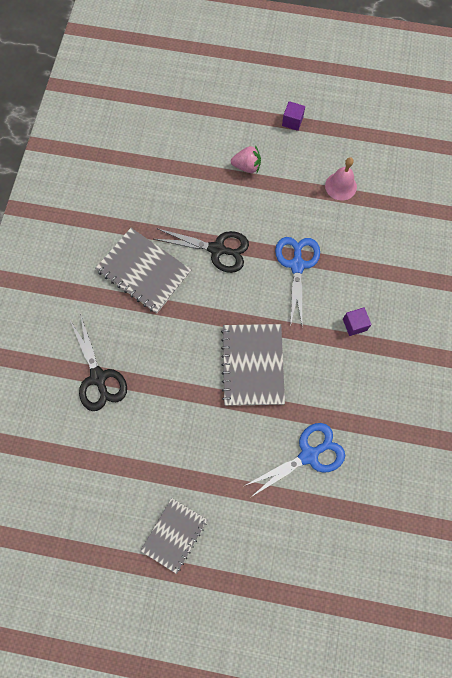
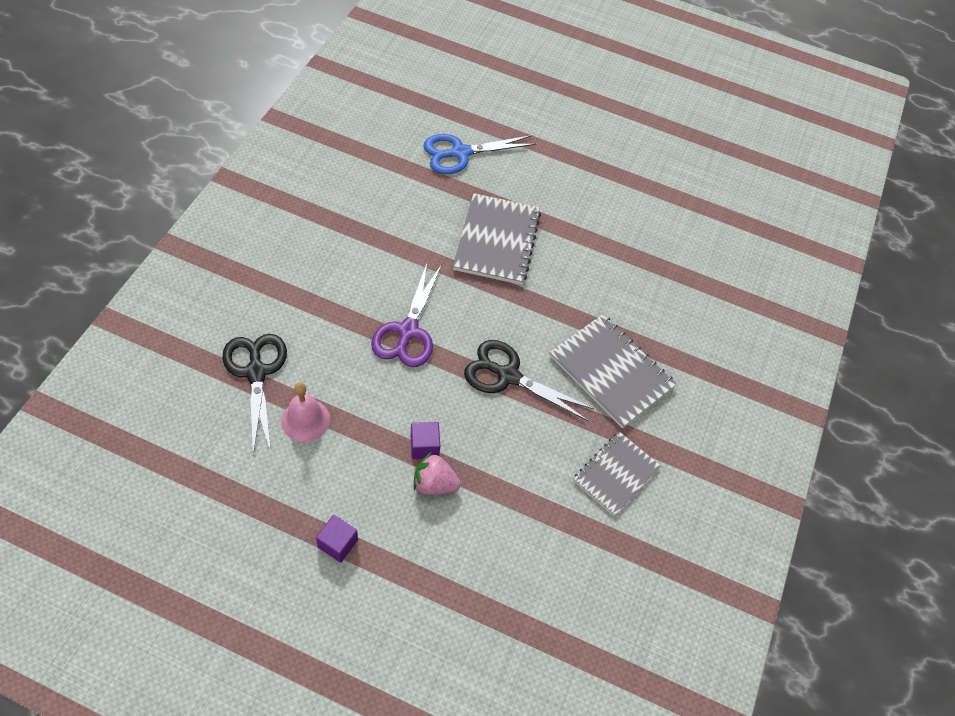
camera: 175 degrees left, 15 degrees down
black scissors [70,314,127,411] -> black scissors moved to [222,334,287,455]
grey notebook [140,498,207,574] -> grey notebook moved to [573,432,661,516]
blue scissors [275,237,320,327] -> purple scissors [371,264,442,367]
purple cube [343,307,371,336] -> purple cube moved to [411,422,440,459]

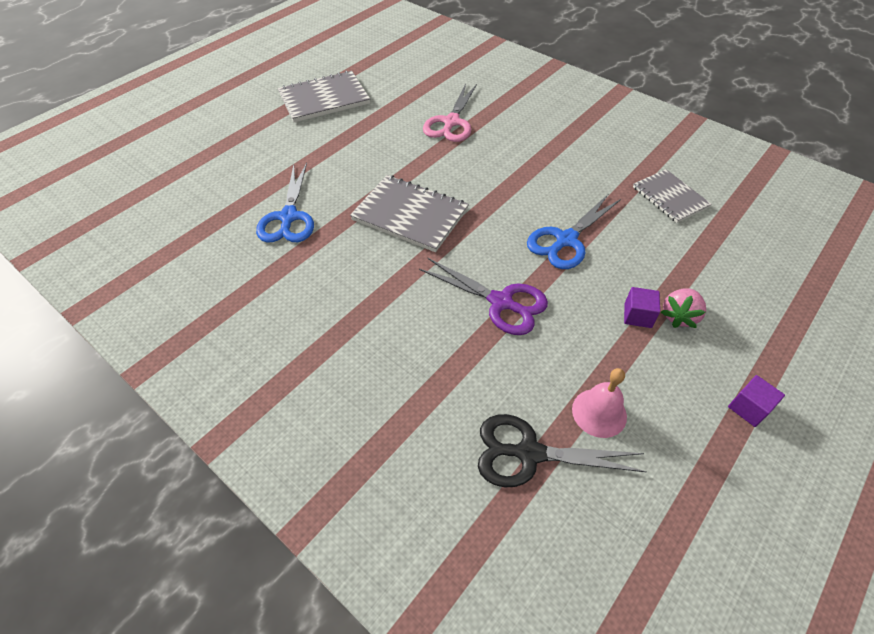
camera: 65 degrees left, 5 degrees down
black scissors [464,340,594,421] -> blue scissors [527,195,621,269]
grey notebook [549,314,677,429] -> grey notebook moved to [278,70,370,122]
none -> pink scissors [423,84,477,142]

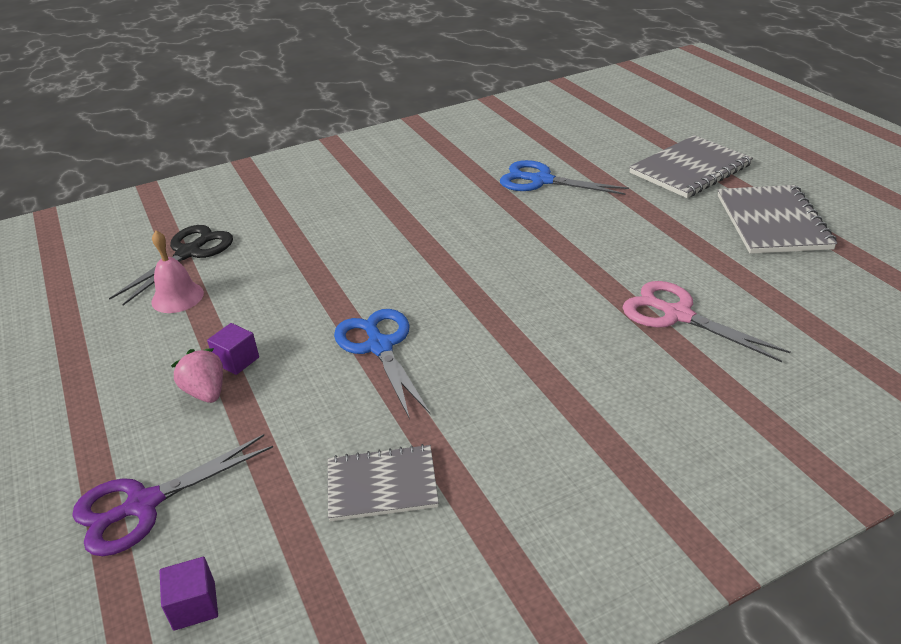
camera: 115 degrees right, 15 degrees down
grey notebook [350,175,469,252] -> grey notebook moved to [629,135,753,198]
purple scissors [419,258,548,335] -> purple scissors moved to [72,434,273,556]
purple cube [728,375,785,427] -> purple cube moved to [160,557,218,631]

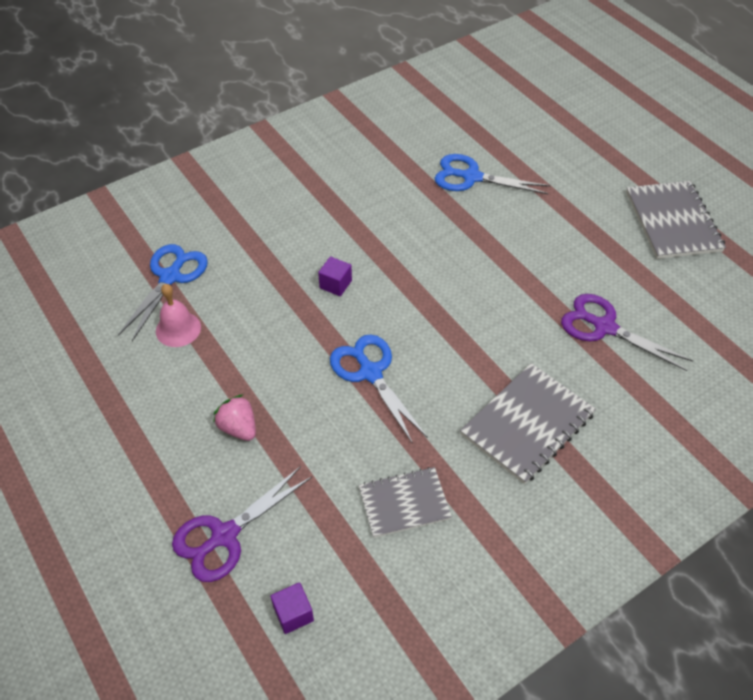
camera: 10 degrees left, 15 degrees up
black scissors [109,225,233,305] -> blue scissors [118,244,208,341]
purple cube [207,323,259,375] -> purple cube moved to [318,256,352,296]
pink scissors [622,281,791,362] -> purple scissors [561,294,693,371]
grey notebook [629,135,753,198] -> grey notebook moved to [460,363,596,484]

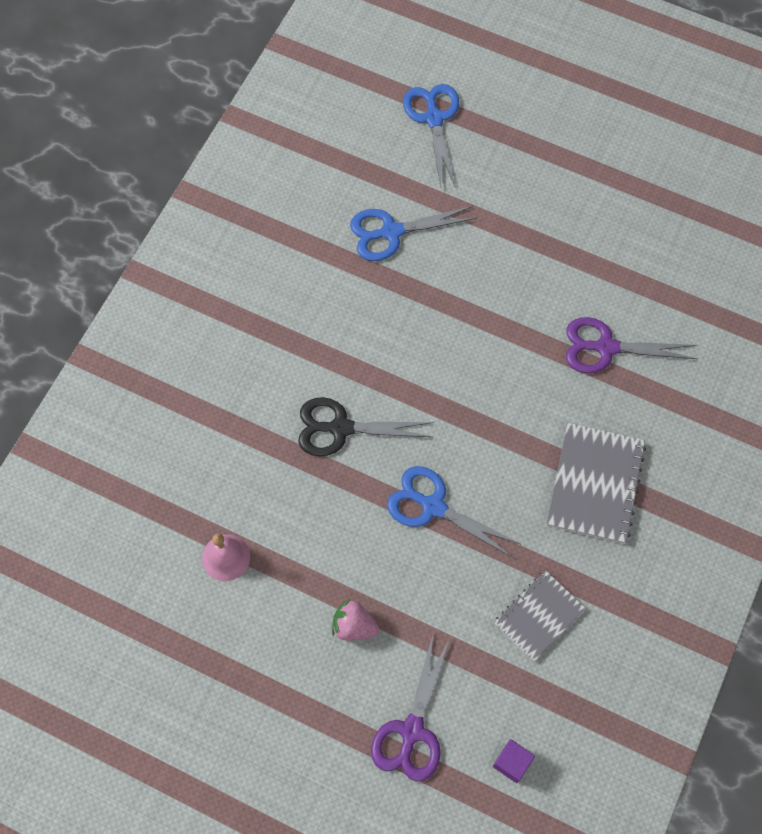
camera: 30 degrees left, 15 degrees up
blue scissors [118,244,208,341] -> blue scissors moved to [403,84,459,187]
purple cube [318,256,352,296] -> black scissors [298,397,433,456]
grey notebook [626,181,726,259] -> none

